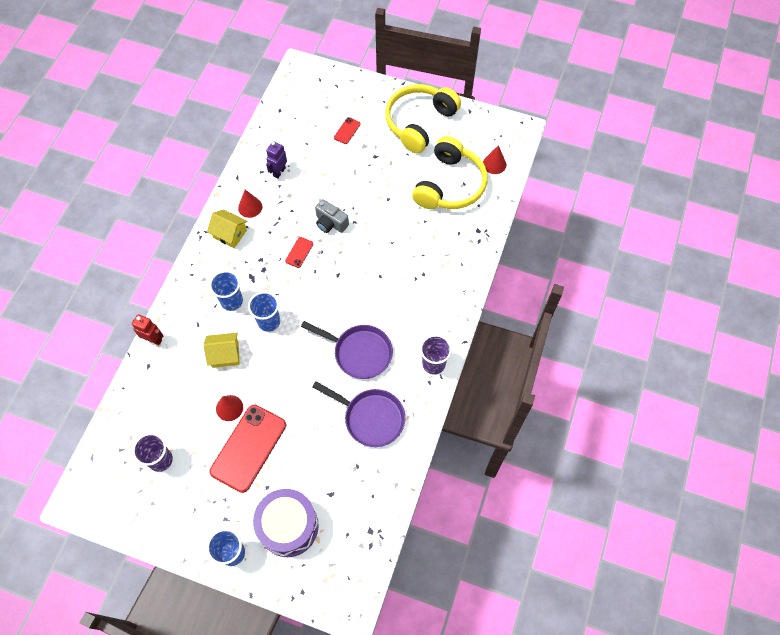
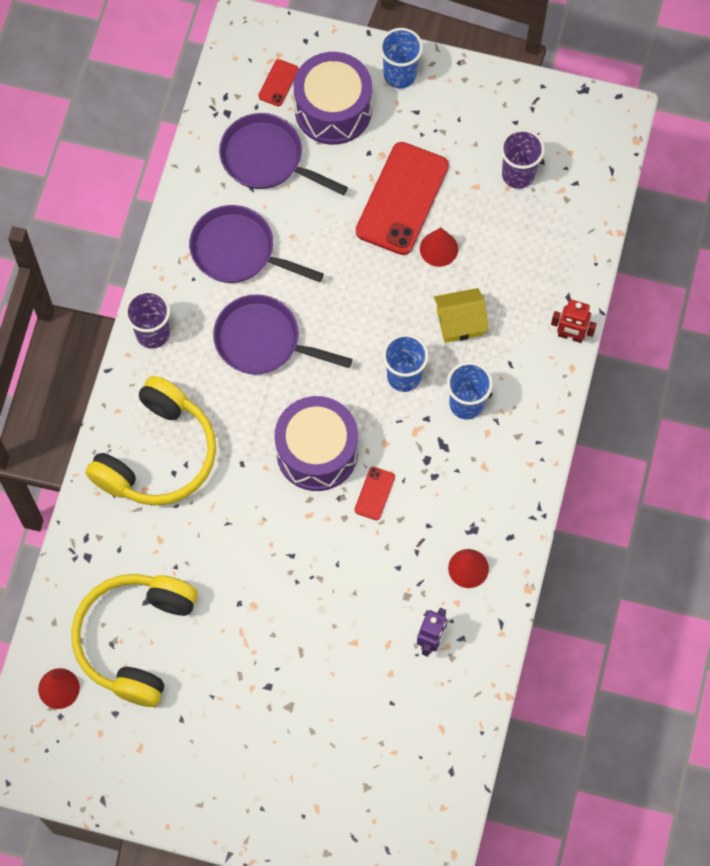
camera: 175 degrees right, 5 degrees up
yellow house [207,209,248,248] -> none
grey camera [315,199,349,233] -> none
red phone [334,117,360,144] -> red phone moved to [258,59,299,106]
yellow headphones [385,84,461,153] -> yellow headphones moved to [86,376,216,506]
none -> purple pan [219,113,348,195]
none -> purple drum [275,396,358,491]

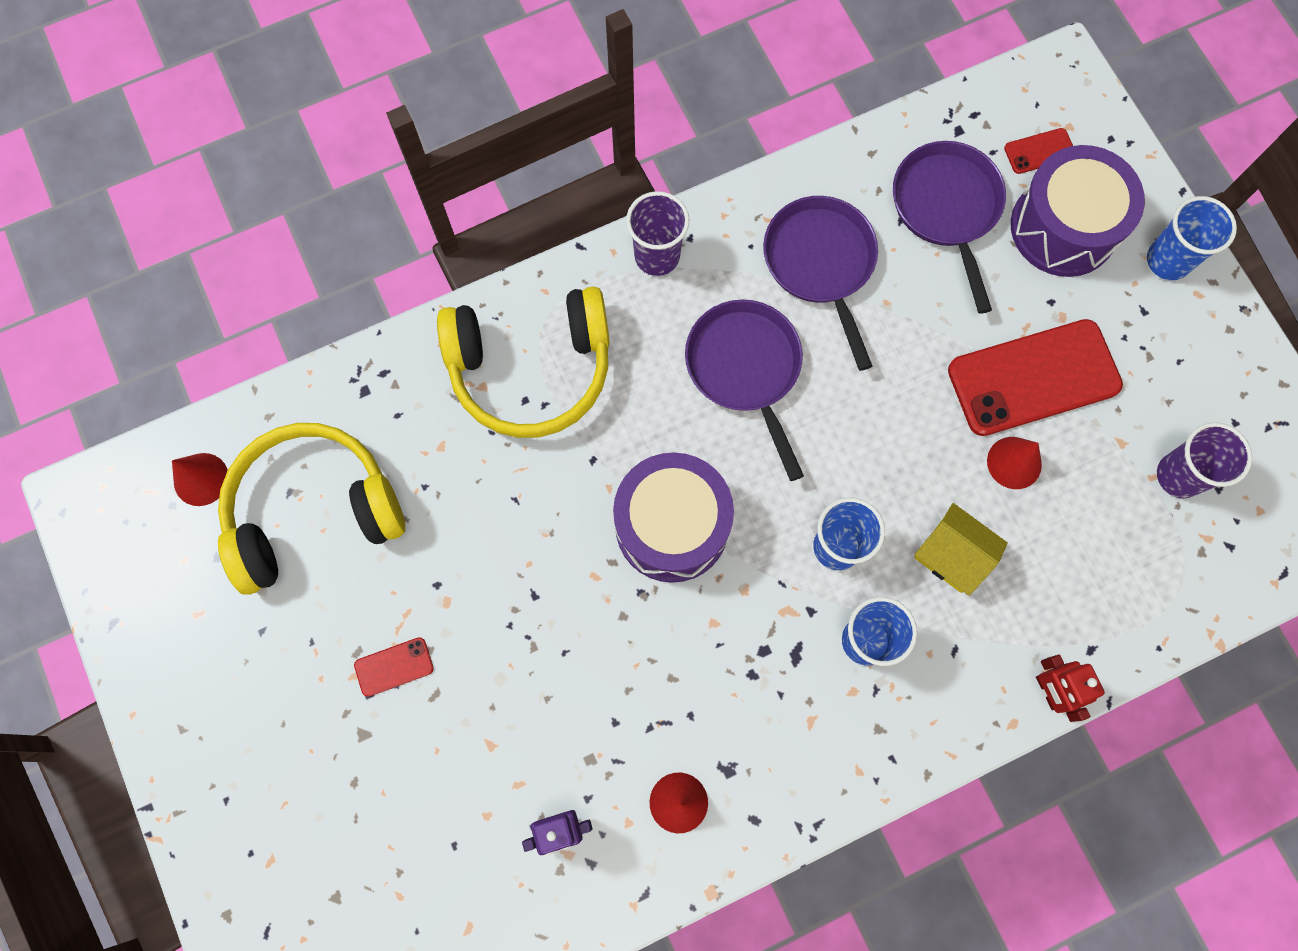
camera: 50 degrees right, 5 degrees up
red phone [354,467,395,520] -> red phone moved to [354,637,434,697]

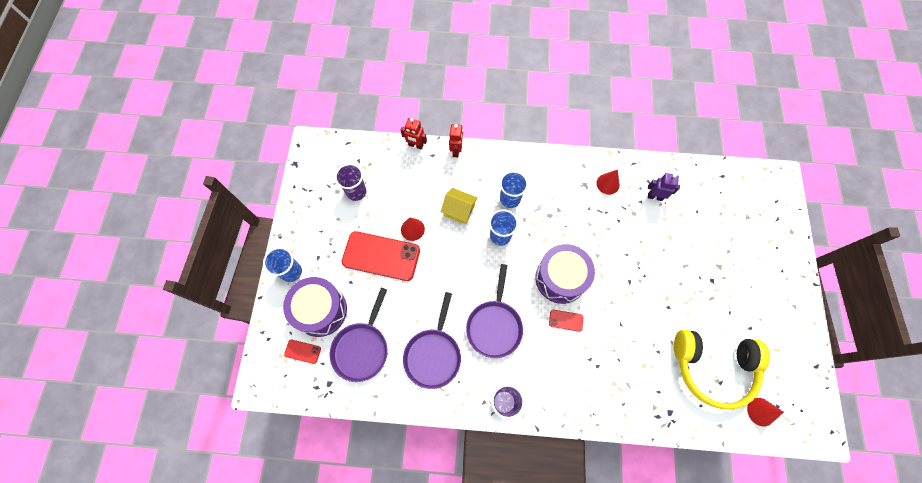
camera: 150 degrees left, 5 degrees down
red phone [354,637,434,697] -> red phone moved to [549,310,583,332]
yellow headphones [437,287,610,438] -> none
yellow house [914,503,1008,596] -> yellow house turned 45 degrees counterclockwise [441,188,478,224]
none -> red robot [401,118,427,150]

